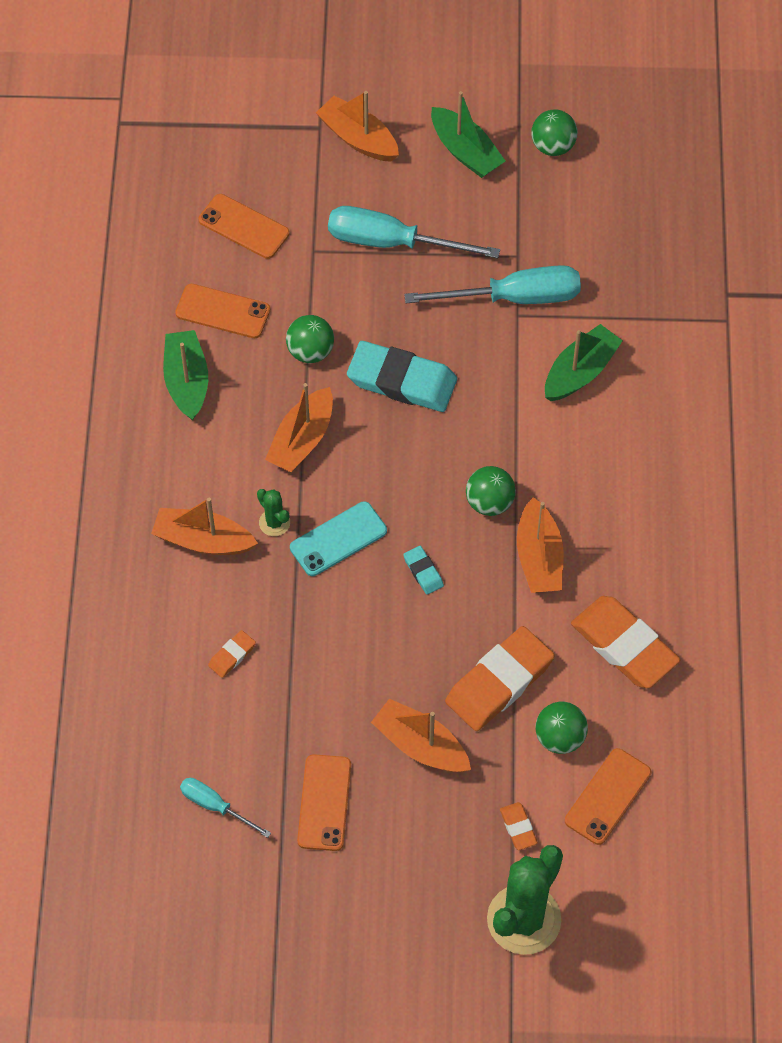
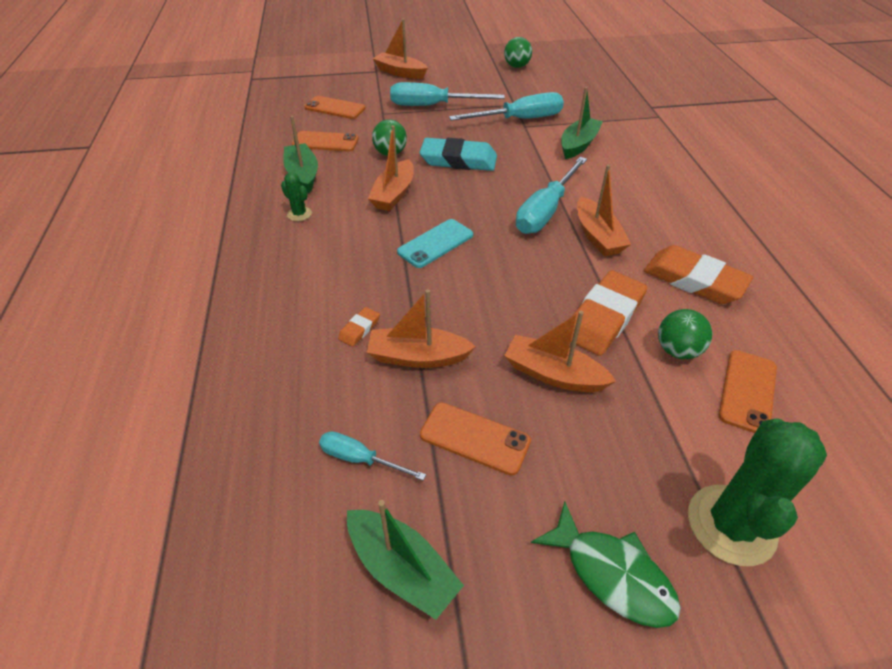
camera: 10 degrees left, 15 degrees down
orange boat [151,498,258,555] -> orange boat moved to [367,289,476,368]
green cactus [257,489,290,536] -> green cactus moved to [281,172,312,221]
orange phone [297,754,351,851] -> orange phone turned 60 degrees counterclockwise [420,402,531,476]
turquoise eraser [403,546,444,595] -> none
green boat [431,91,505,178] -> green boat moved to [347,500,464,620]
green ball [466,466,516,516] -> turquoise screwdriver [516,157,587,234]
orange eraser [500,802,538,850] -> none
none -> green fish [531,501,681,628]

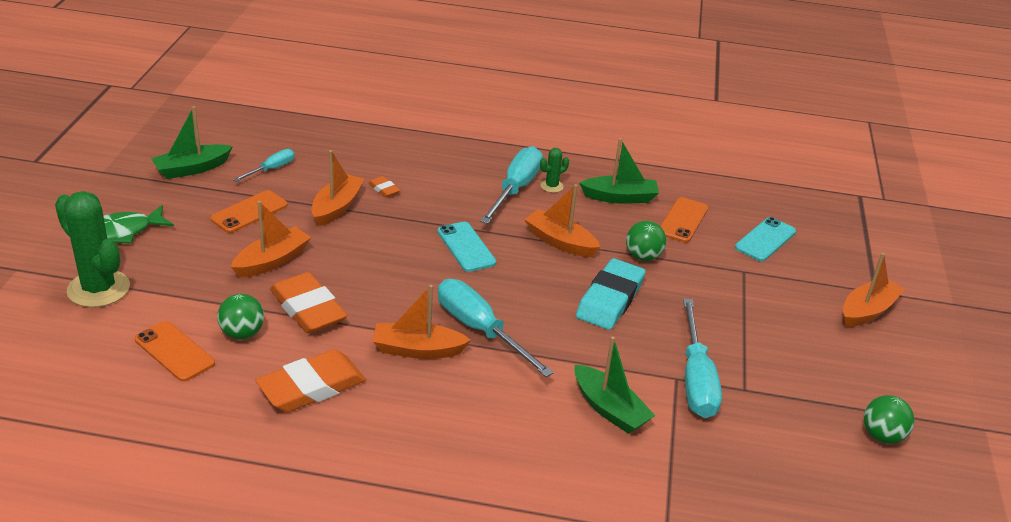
camera: 105 degrees right, 10 degrees down
orange phone [305,96,366,119] -> turquoise phone [735,217,796,261]
turquoise screwdriver [390,82,505,106] -> turquoise screwdriver moved to [480,146,543,224]

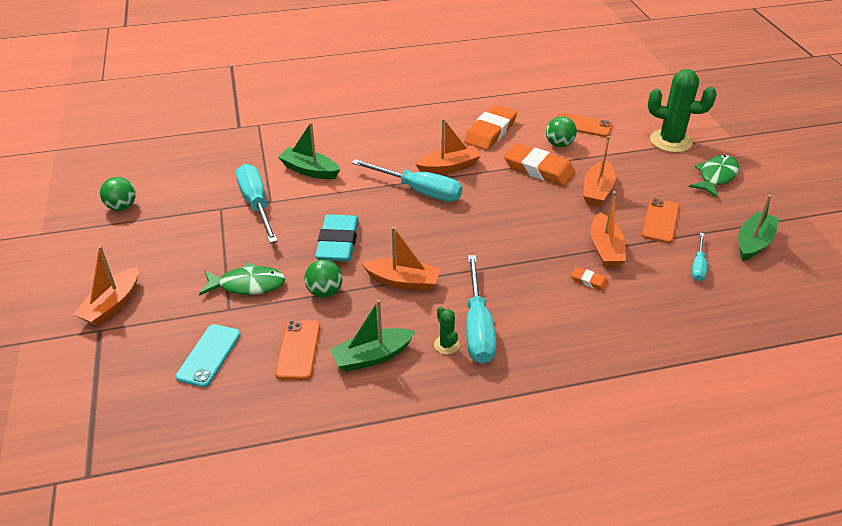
camera: 160 degrees right, 5 degrees up
turquoise phone [437,222,496,272] -> none
green cactus [540,148,569,193] -> green cactus turned 60 degrees counterclockwise [434,306,459,354]
none -> green fish [199,262,285,296]

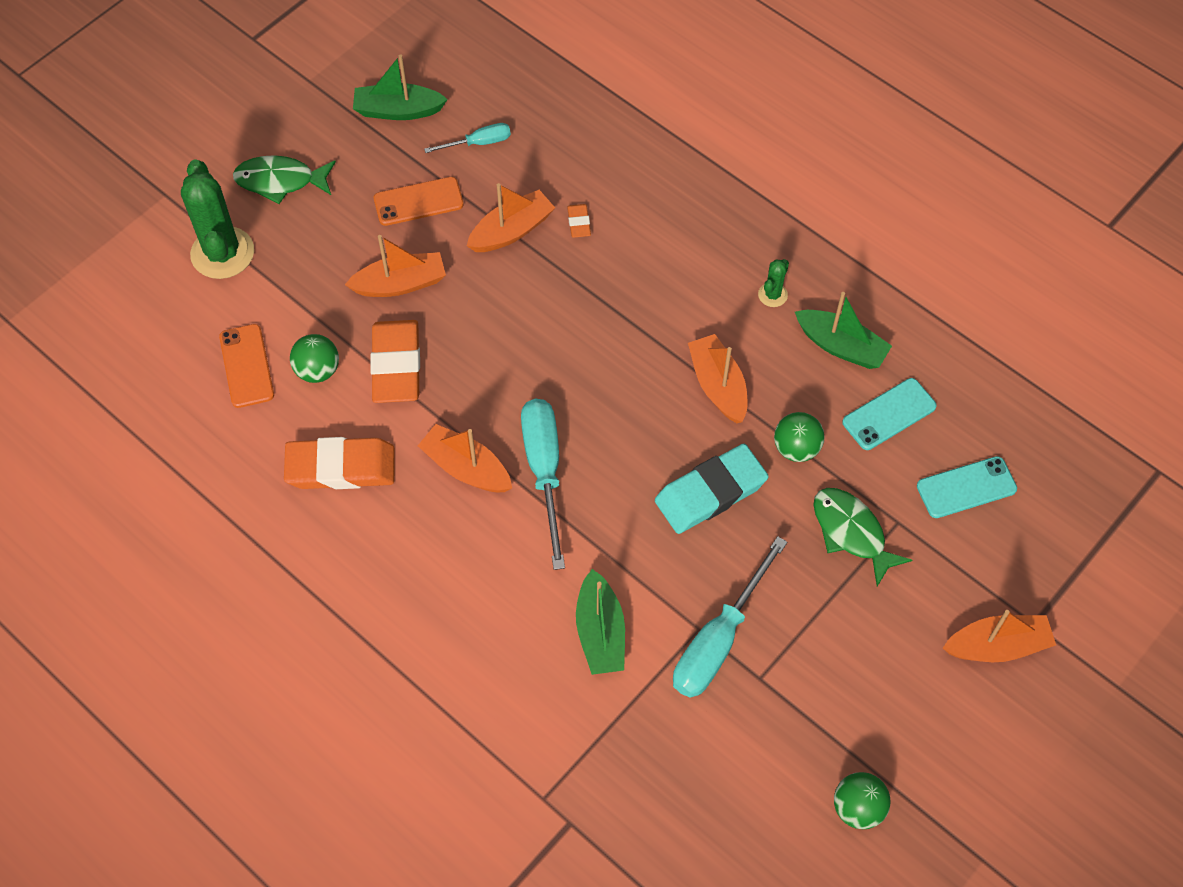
camera: 125 degrees left, 20 degrees up
orange phone [275,320,320,380] -> turquoise phone [842,378,937,450]
turquoise screwdriver [466,255,496,364] -> none

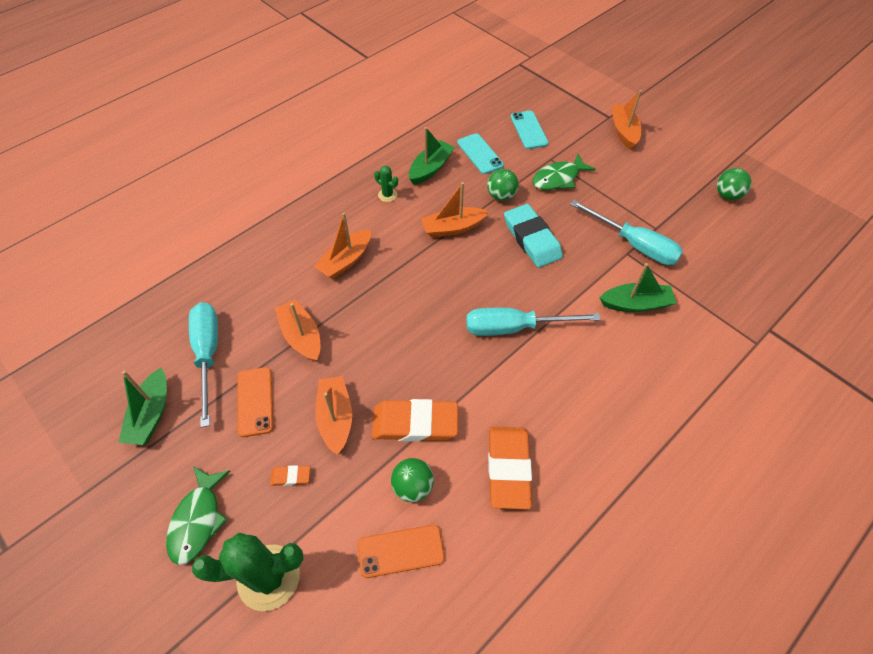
camera: 85 degrees left, 5 degrees down
orange boat [418,424,512,492] -> orange boat moved to [314,213,371,279]
turquoise screwdriver [424,123,511,153] -> turquoise screwdriver [189,302,218,428], size x1.87
orange eraser [567,204,591,238] -> orange eraser moved to [270,465,310,486]

